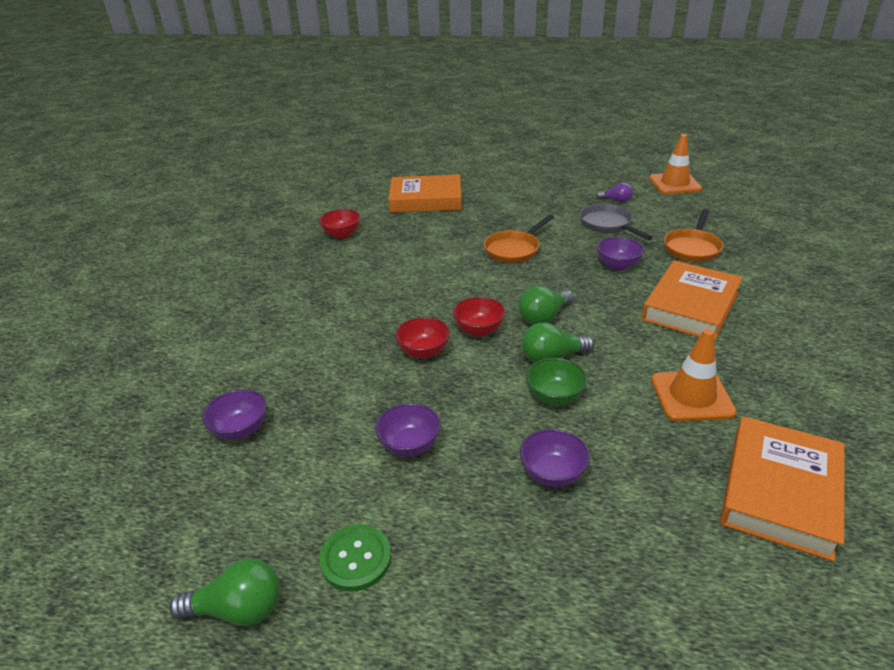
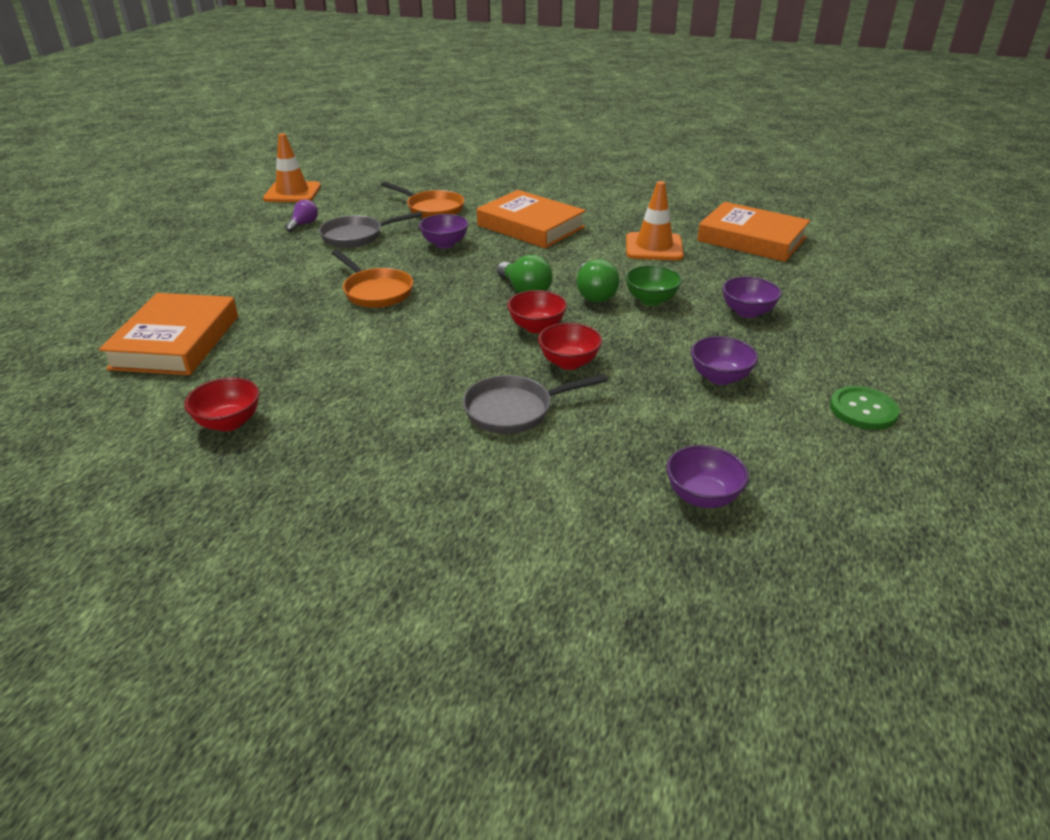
camera: 85 degrees left, 0 degrees up
green light bulb [169,558,280,626] -> none
none -> grey pan [463,374,608,434]

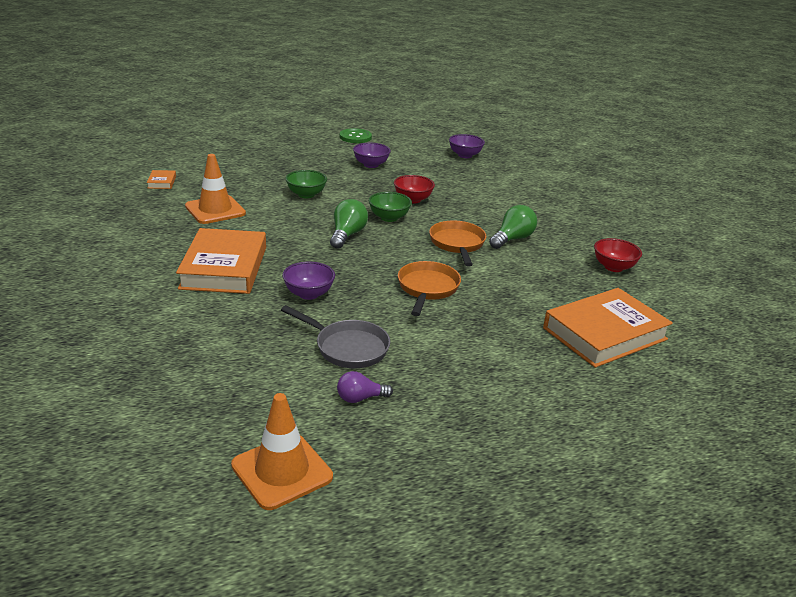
camera: 130 degrees left, 5 degrees down
orange pan [381,182,464,218] -> orange pan moved to [429,220,487,267]
grey pan [463,374,608,434] -> none
red bowl [507,290,567,333] -> green bowl [369,192,412,222]
green light bulb [577,259,620,303] -> green light bulb moved to [489,205,537,249]
orange book [697,202,810,262] -> orange book [147,170,176,189], size x0.41
purple bowl [722,276,782,318] -> none

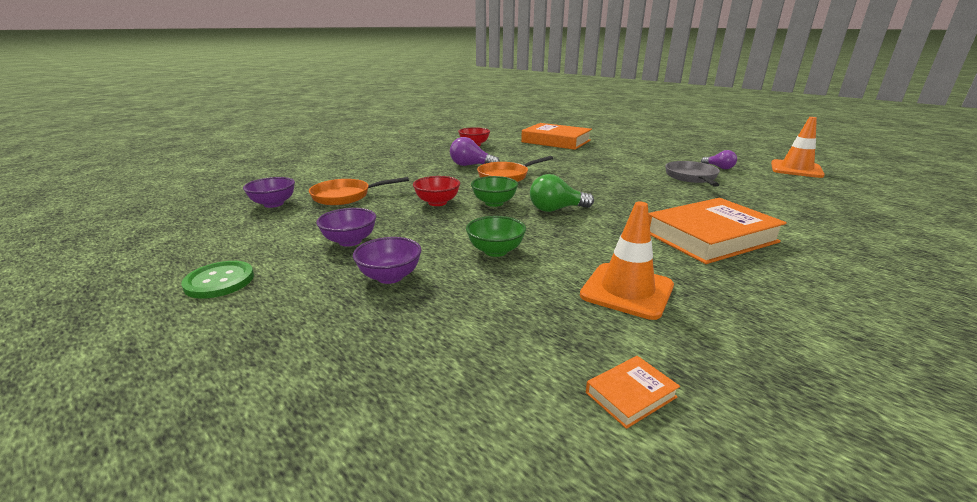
camera: 115 degrees left, 5 degrees down
purple bowl [282,261,335,300] -> purple bowl moved to [353,237,422,284]
orange pan [398,261,461,316] -> orange pan moved to [309,177,409,205]
green light bulb [489,205,537,249] -> purple light bulb [450,137,500,166]

